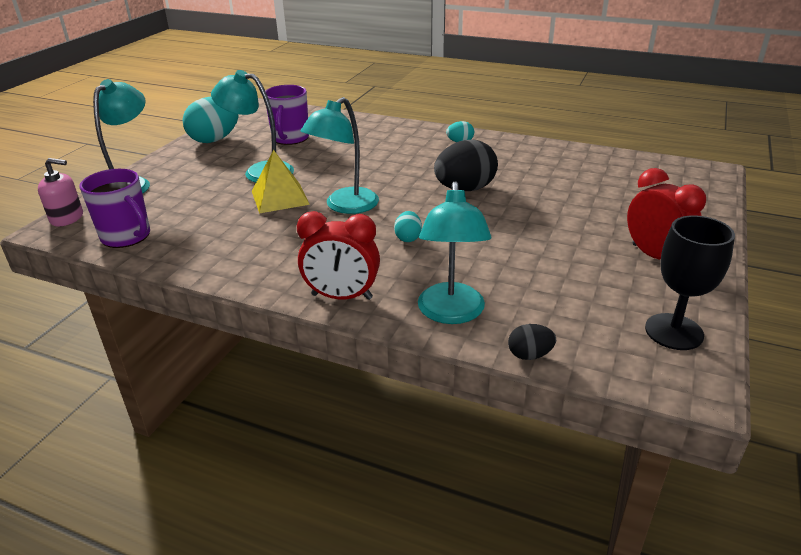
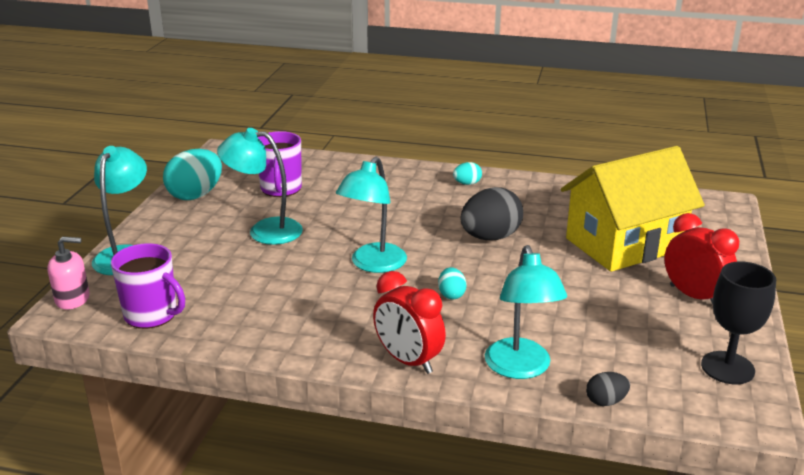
camera: 10 degrees left, 5 degrees down
yellow pyramid [252,150,310,213] -> none
red clock [297,211,380,300] -> red clock turned 45 degrees clockwise [373,271,446,374]
none -> yellow house [561,146,705,272]

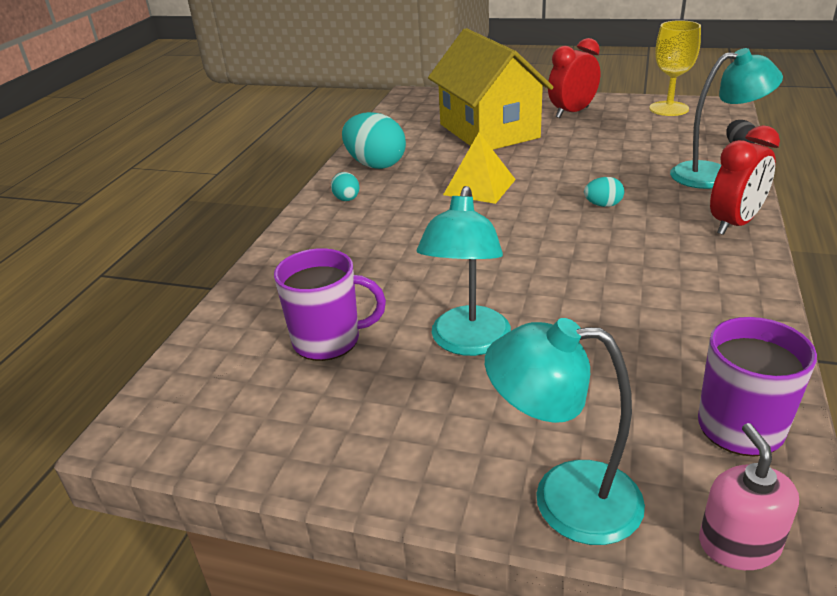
camera: 85 degrees left, 5 degrees up
turquoise egg [163,149,222,200] -> turquoise egg moved to [342,112,406,169]
turquoise lamp [336,157,407,273] -> none
black egg [461,187,523,240] -> yellow pyramid [443,133,516,204]
black goblet [701,261,776,384] -> yellow goblet [649,20,701,116]

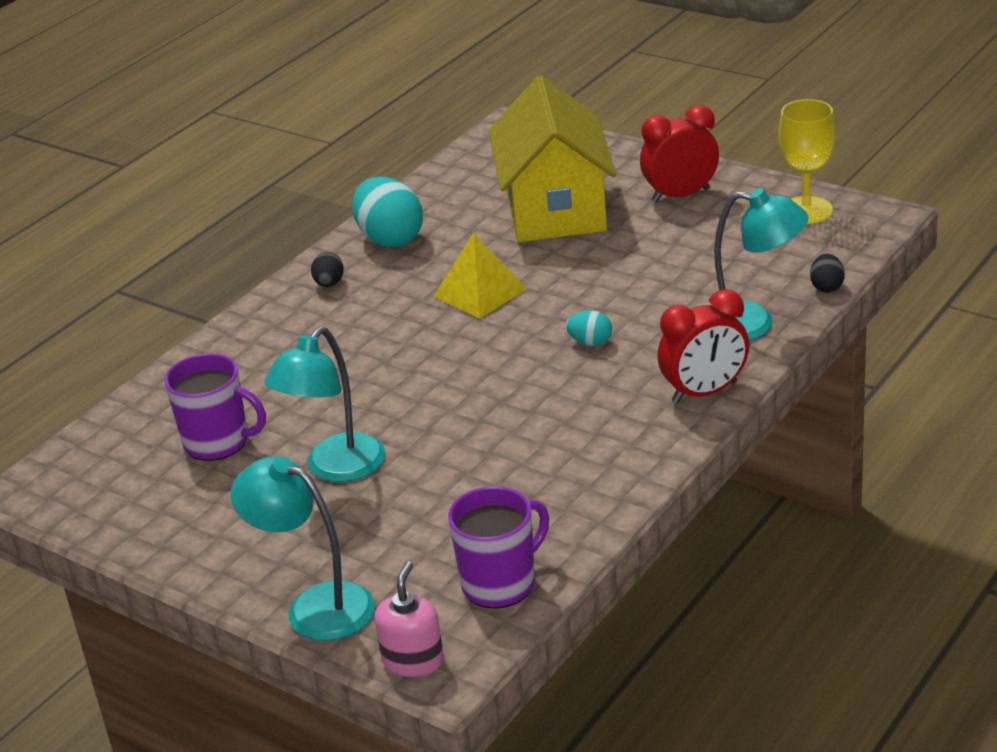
camera: 20 degrees right, 0 degrees up
turquoise egg [331,172,359,201] -> black egg [311,252,344,287]

